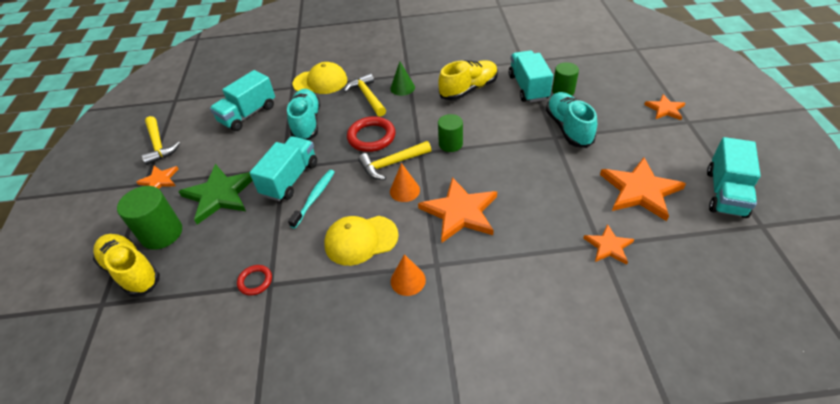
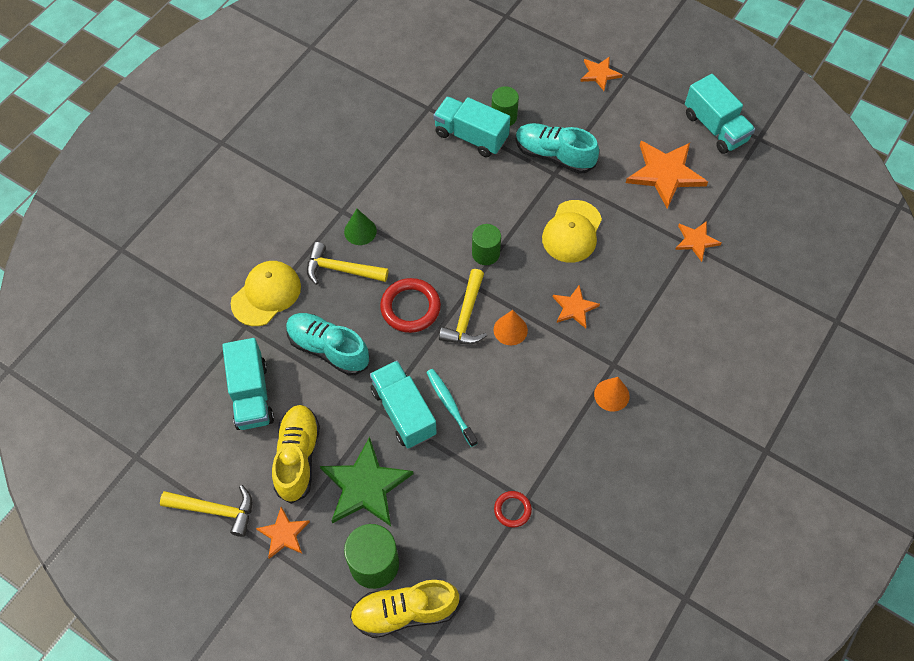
camera: 55 degrees left, 15 degrees up
yellow cap [324,216,399,266] -> yellow cap moved to [542,200,602,263]
orange star [418,177,497,243] -> orange star [553,285,600,328], size x0.55
yellow shoe [438,60,498,100] -> yellow shoe moved to [272,405,320,504]

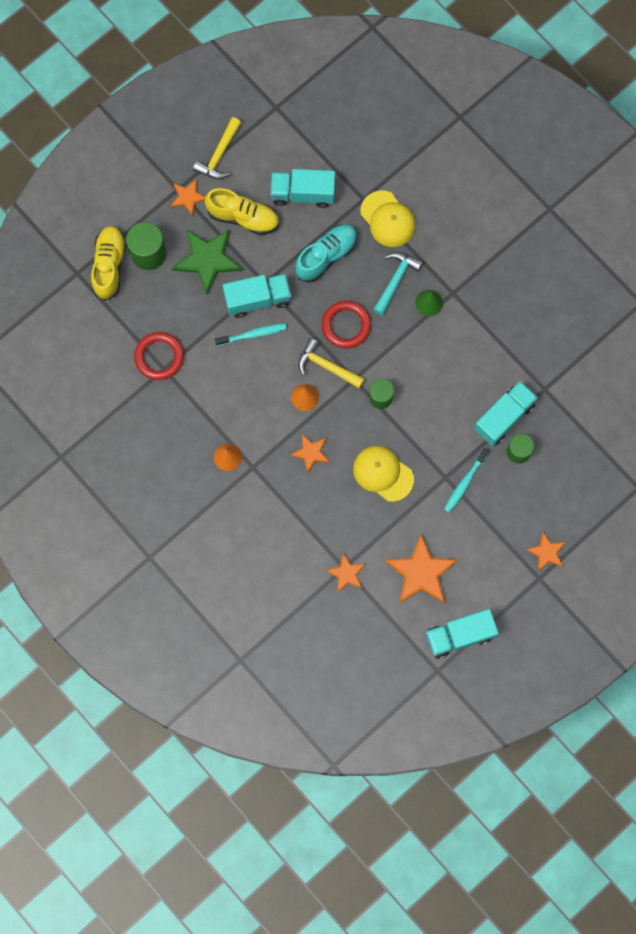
camera: 105 degrees right, 15 degrees up
yellow hammer [307,242,388,285] -> turquoise hammer [373,252,423,315]
red ring [494,491,532,528] -> red ring [134,332,184,380], size x1.77
turquoise shoe [516,123,599,174] -> turquoise toothbrush [444,448,489,513]

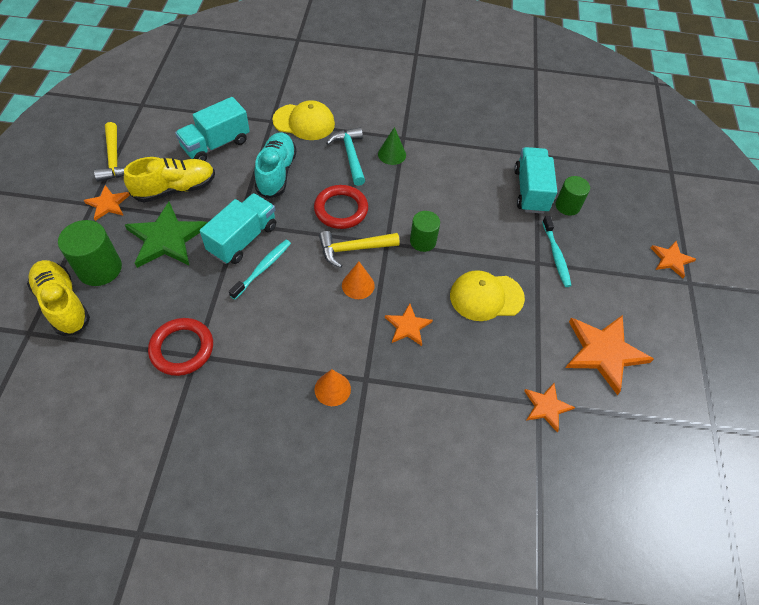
camera: 45 degrees left, 20 degrees down
turquoise truck [425,609,499,659] -> none

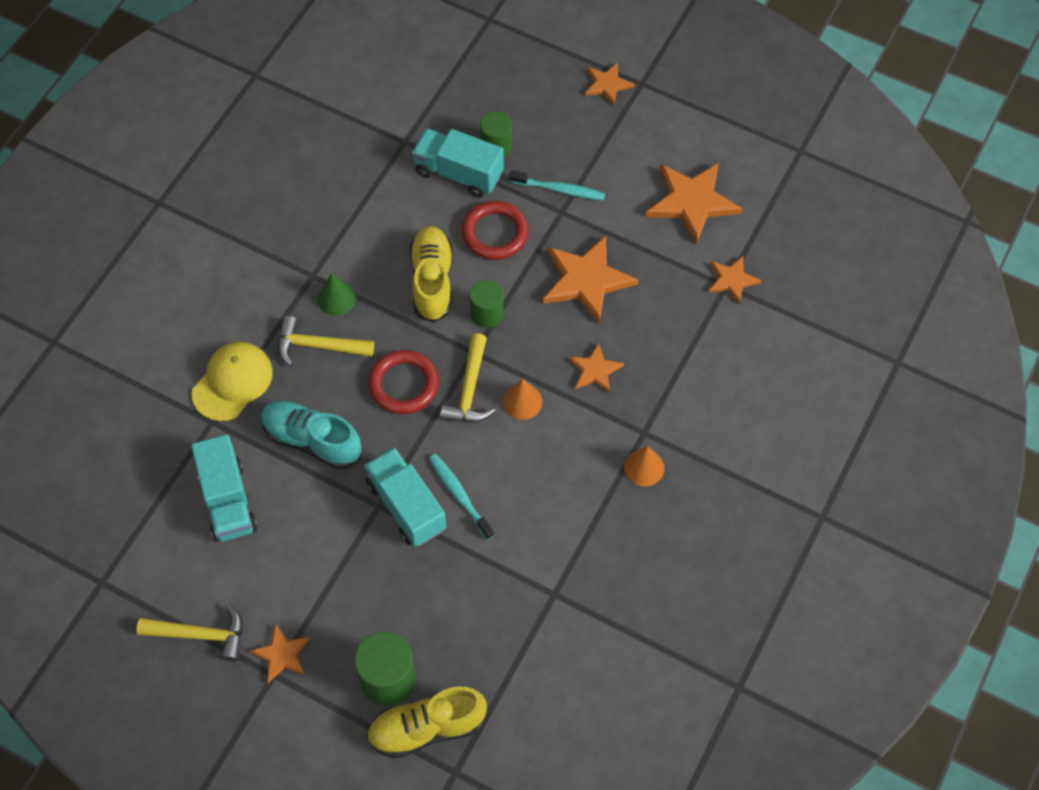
camera: 65 degrees left, 5 degrees up
yellow shoe [124,157,215,203] -> yellow shoe moved to [409,226,453,323]
green star [125,202,208,268] -> none
red ring [148,318,213,376] -> red ring moved to [461,201,529,260]
turquoise hammer [326,127,365,186] -> yellow hammer [278,316,374,366]
yellow cap [450,270,525,321] -> orange star [543,236,639,323]

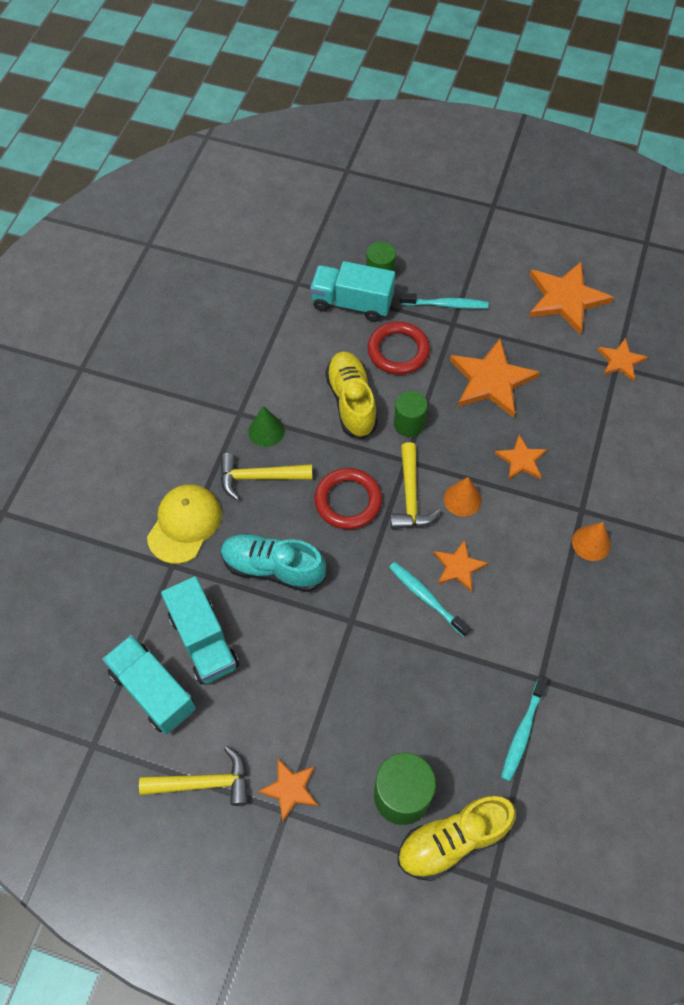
camera: 10 degrees left, 0 degrees up
turquoise truck [364,447,446,547] -> turquoise truck moved to [102,635,196,735]
orange star [585,62,634,106] -> orange star moved to [434,540,488,592]
none -> turquoise toothbrush [501,675,549,781]

